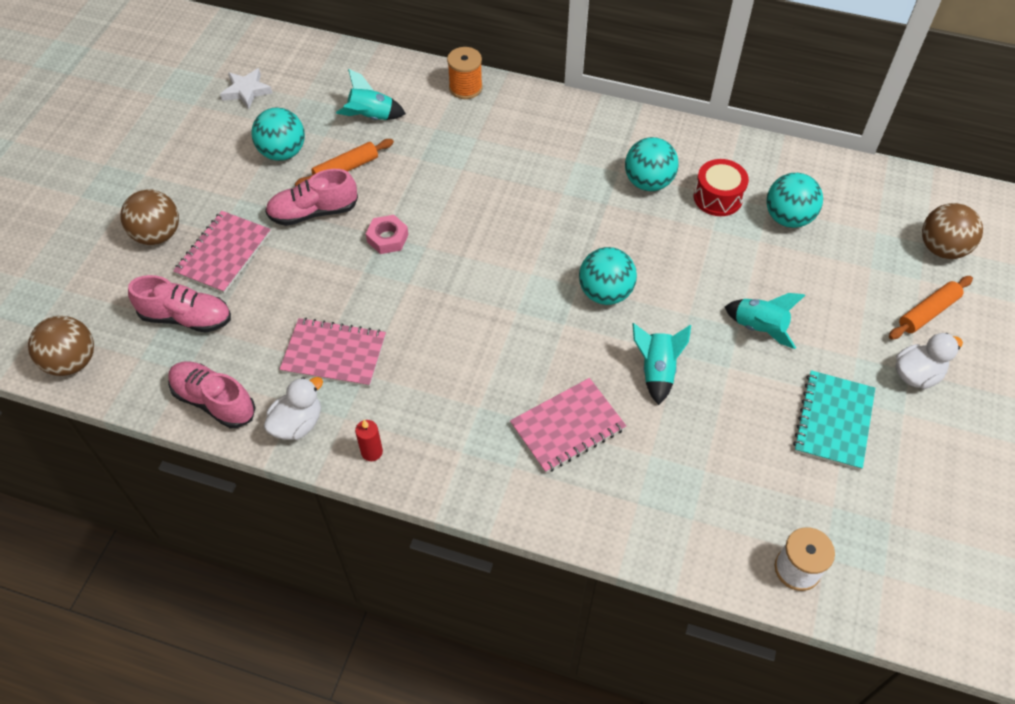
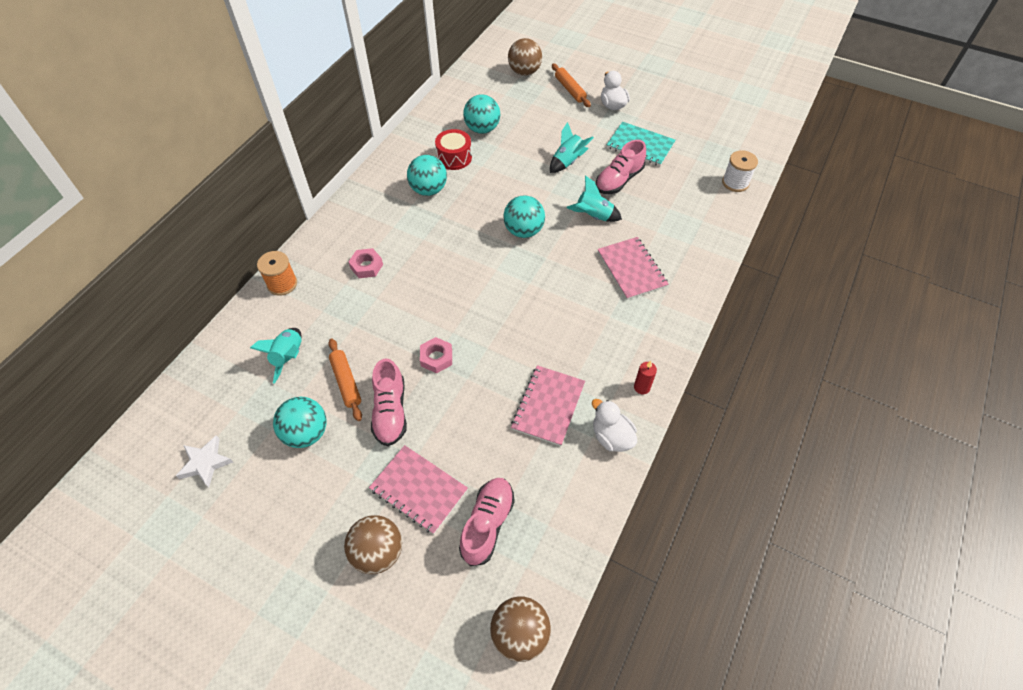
camera: 80 degrees left, 0 degrees up
pink shoe [168,362,255,428] -> pink shoe moved to [596,140,646,194]
none -> pink nut [348,248,383,278]

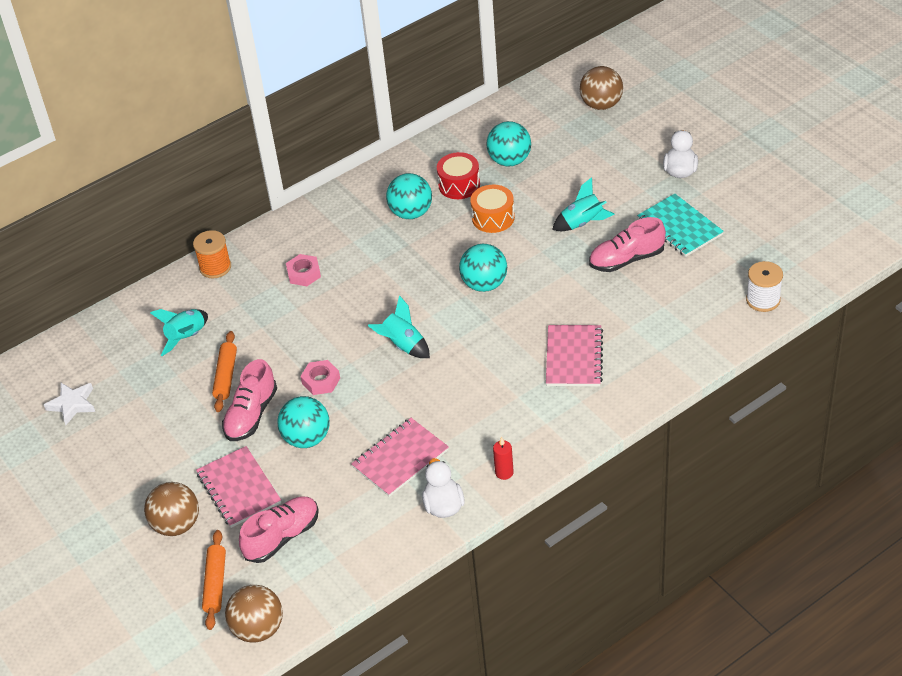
camera: 30 degrees right, 10 degrees down
turquoise ball [273,397,327,448] -> turquoise ball moved to [277,396,330,448]
orange rolling pin [552,64,591,107] -> orange rolling pin moved to [202,530,226,630]
turquoise rocket [566,175,622,222] -> turquoise rocket moved to [368,295,430,358]
none -> orange drum [470,185,515,233]

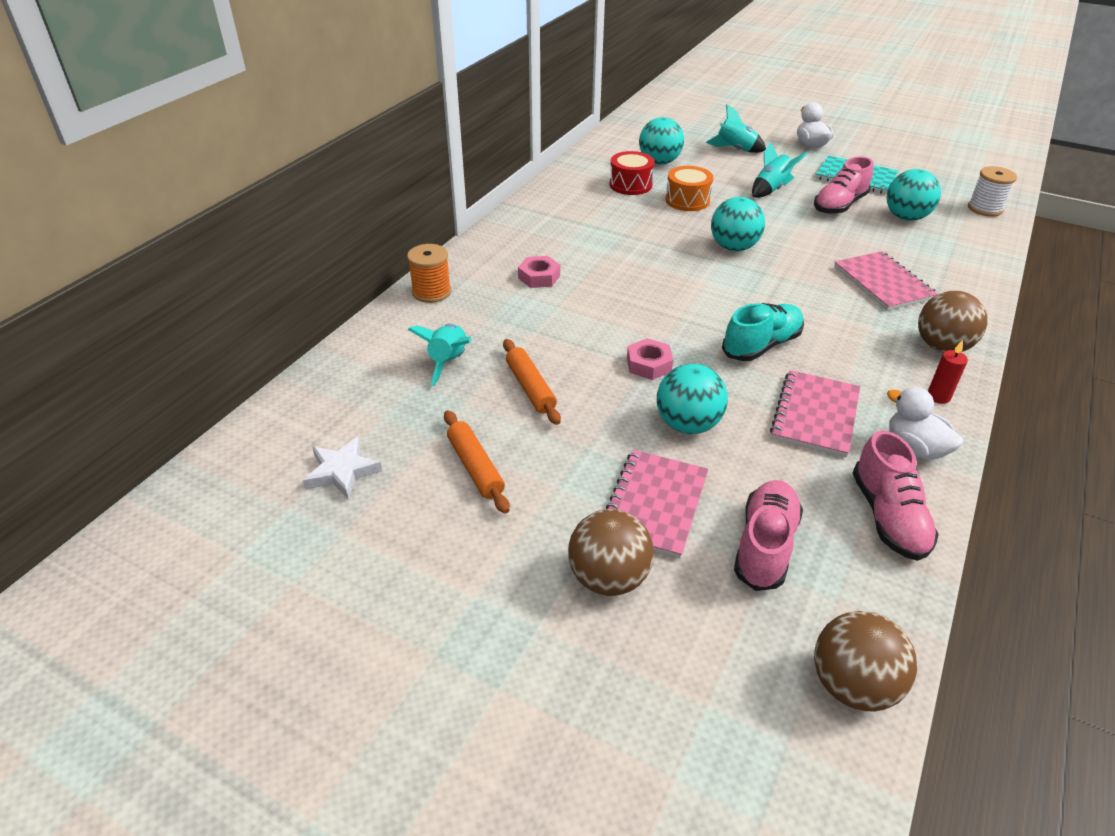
camera: 30 degrees left, 5 degrees down
pink notebook [196,446,281,528] -> pink notebook turned 75 degrees clockwise [606,450,708,558]
orange rolling pin [202,530,226,630] -> orange rolling pin moved to [444,410,510,514]
pink shoe [222,359,277,441] -> pink shoe moved to [853,430,939,561]
turquoise rocket [368,295,430,358] -> turquoise rocket moved to [706,104,766,153]
turquoise ball [386,173,432,219] -> turquoise ball moved to [886,169,941,221]
brown ball [580,66,623,110] -> brown ball moved to [918,291,987,353]
none -> turquoise shoe [722,303,804,361]

